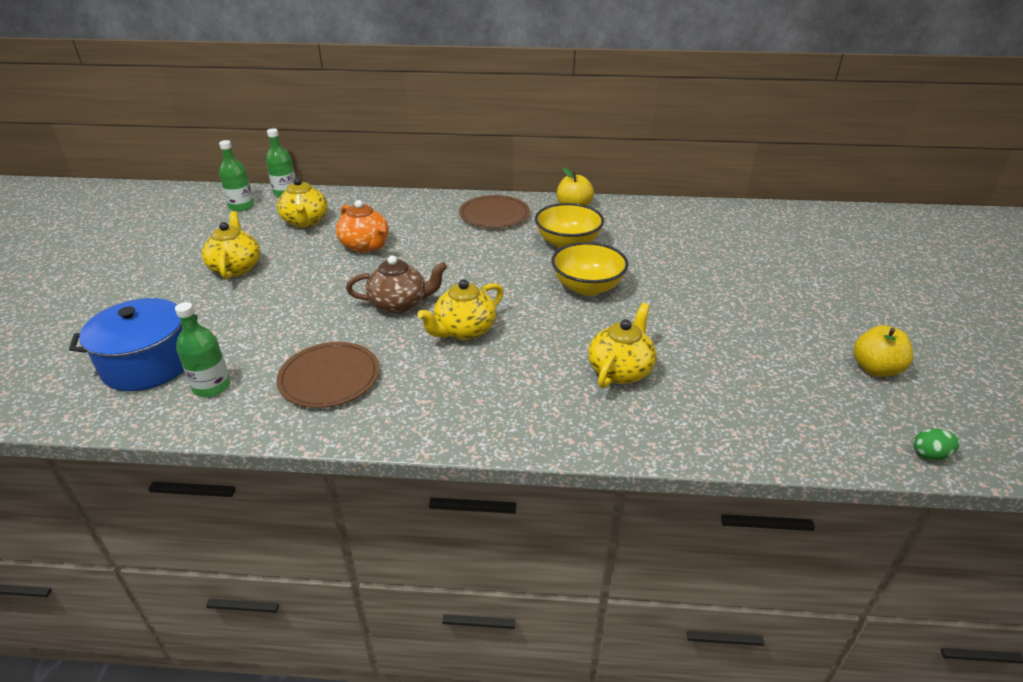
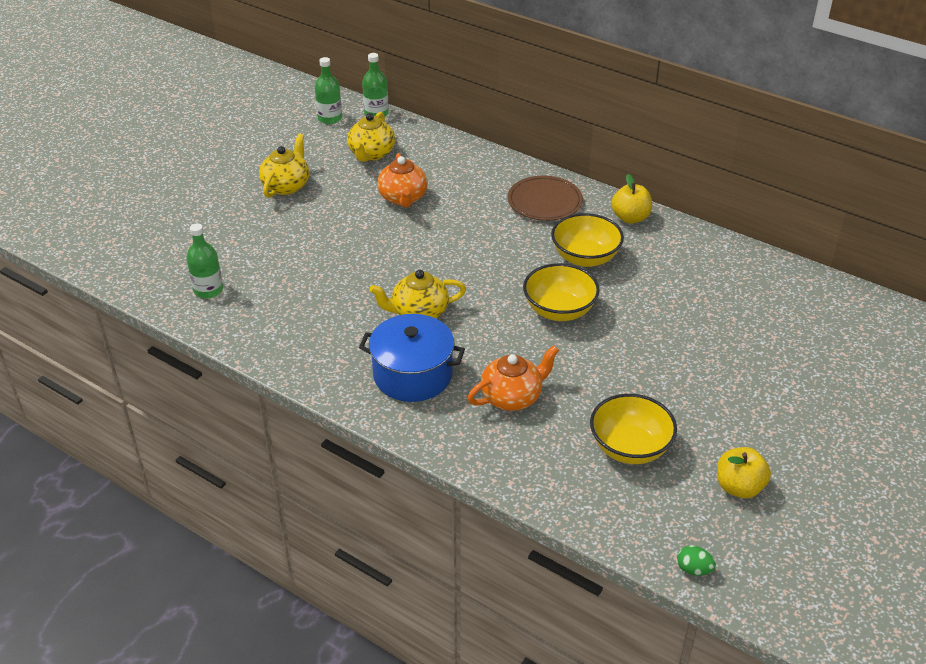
camera: 30 degrees right, 5 degrees up
blue pot [69,298,197,391] -> blue pot moved to [359,314,465,402]
brown plate [276,342,379,408] -> none
brown teapot [346,255,447,314] -> none
yellow teapot [588,303,657,389] -> orange teapot [467,345,559,411]
none -> yellow bowl [590,394,677,464]

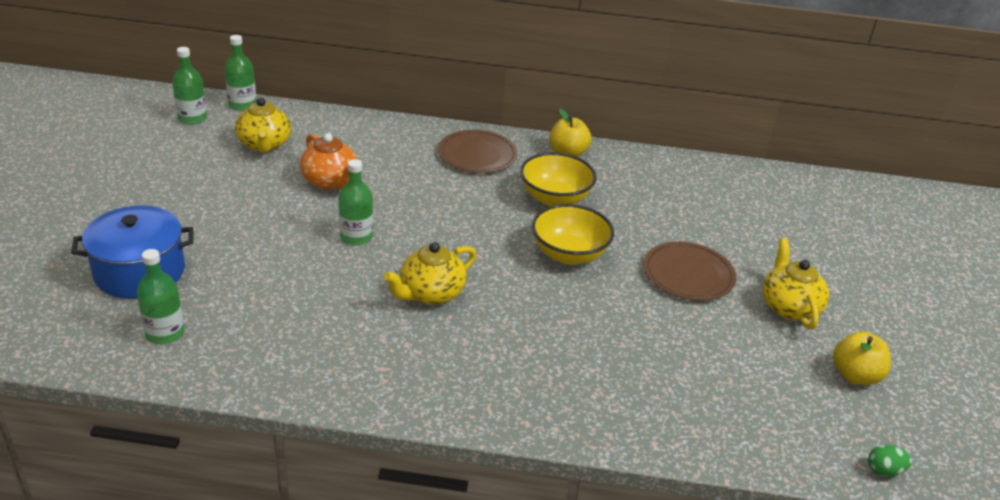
camera: 30 degrees left, 5 degrees down
yellow teapot [259,133,309,198] -> yellow teapot moved to [762,238,829,329]
blue pot [359,314,465,402] -> blue pot moved to [71,206,193,299]
orange teapot [467,345,559,411] -> none
yellow bowl [590,394,677,464] -> none
none -> green bottle [339,159,373,245]
none -> brown plate [644,241,736,301]

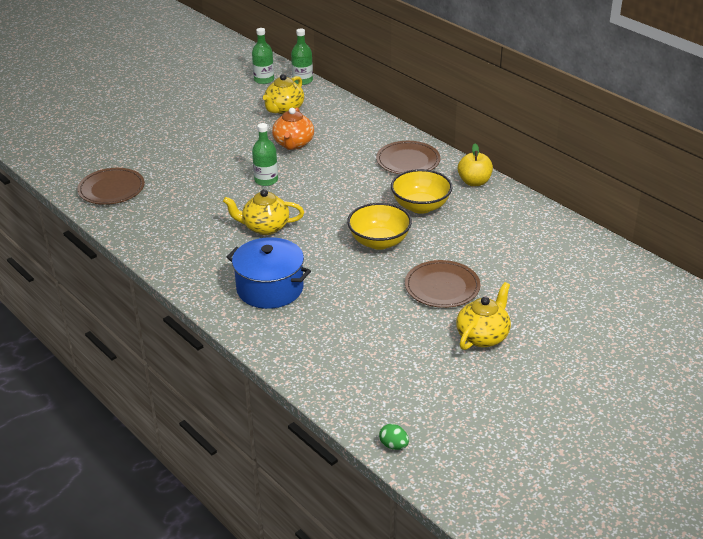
camera: 45 degrees right, 0 degrees up
blue pot [71,206,193,299] -> blue pot moved to [227,237,311,309]
green bottle [137,249,185,344] -> brown plate [77,168,145,205]
yellow apple [833,331,891,385] -> none

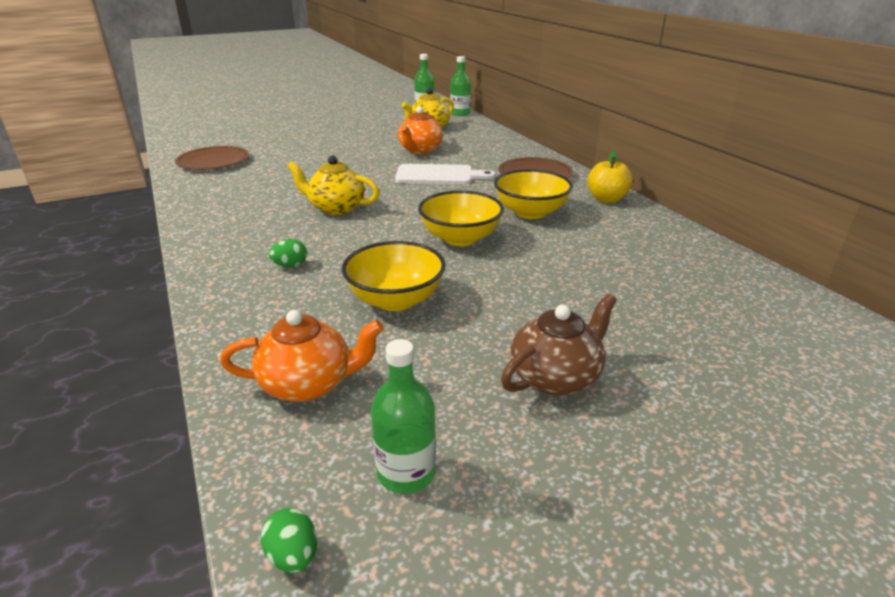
camera: 15 degrees right, 5 degrees down
blue pot [227,237,311,309] -> green egg [269,239,307,267]
green bottle [252,123,278,186] -> green bottle moved to [371,339,436,494]
brown plate [405,260,481,308] -> none
yellow teapot [456,282,511,350] -> brown teapot [501,294,617,396]
none -> orange teapot [220,310,384,402]
none -> yellow bowl [342,241,446,311]
none -> white cutting board [395,164,496,184]

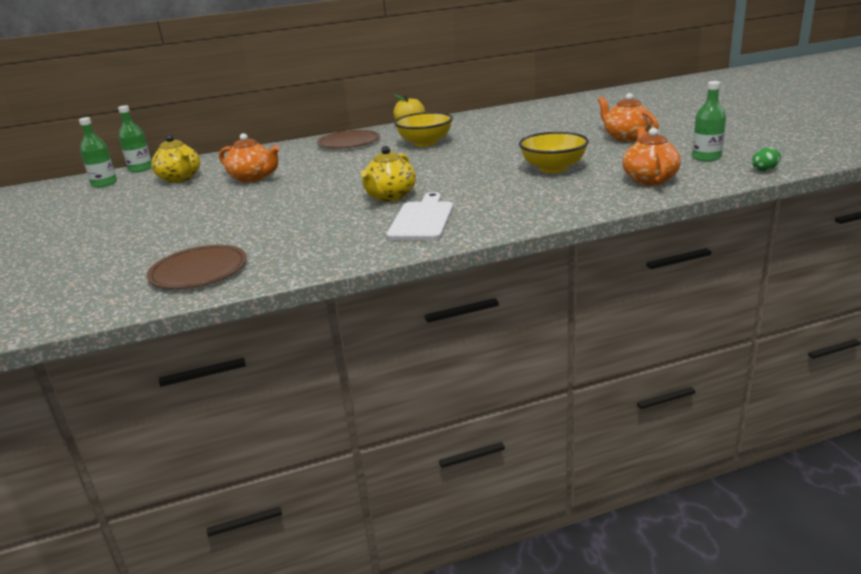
camera: 80 degrees left, 5 degrees down
green egg [269,239,307,267] -> none
white cutting board [395,164,496,184] -> white cutting board moved to [386,192,453,240]
yellow bowl [418,191,504,246] -> none
brown teapot [501,294,617,396] -> orange teapot [598,93,659,142]

